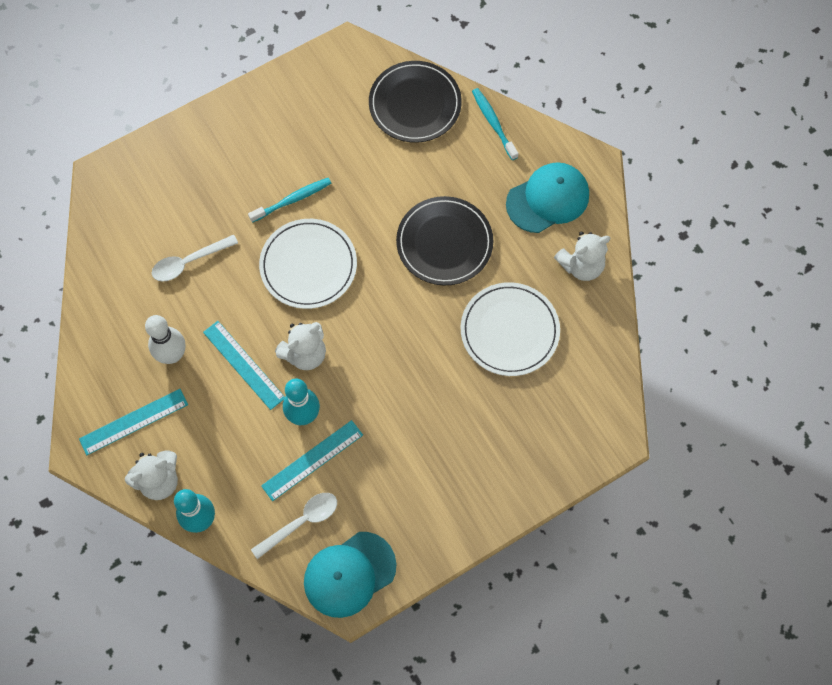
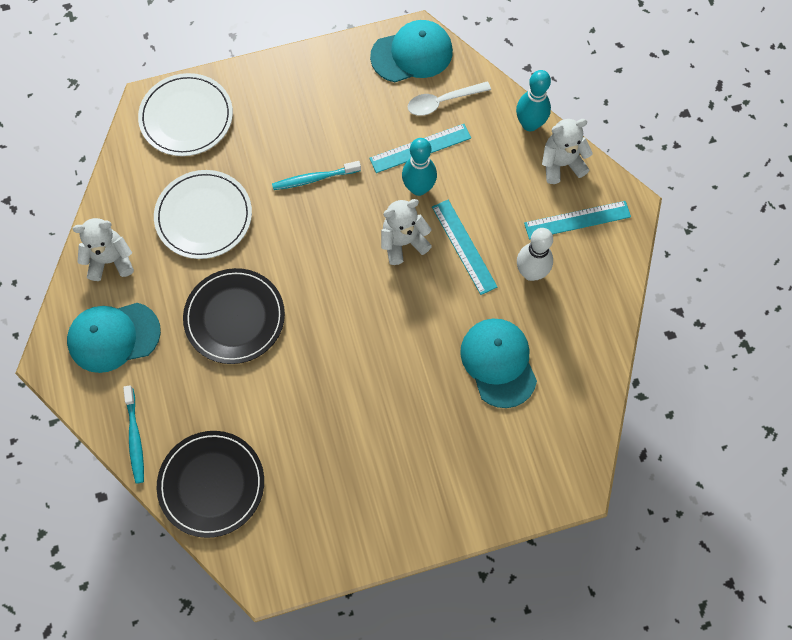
camera: 165 degrees left, 0 degrees up
white spoon [152,235,238,282] -> turquoise cap [460,318,537,408]
turquoise toothbrush [248,178,331,223] -> turquoise toothbrush moved to [272,161,361,190]
white plate [259,219,357,309] -> white plate moved to [138,73,233,156]

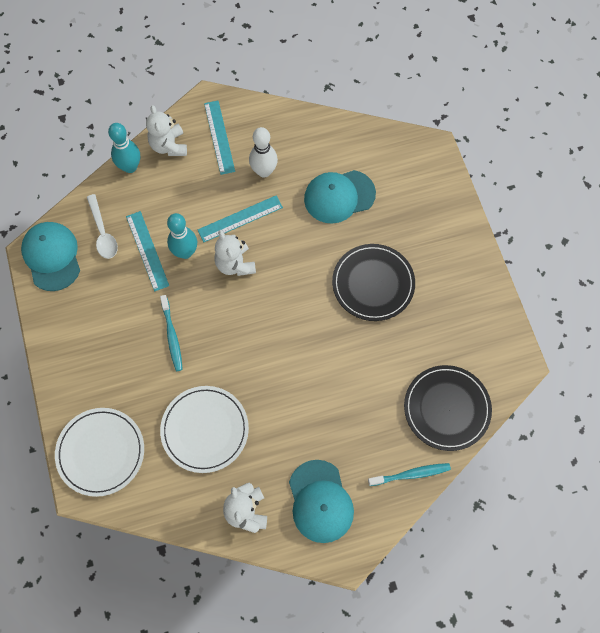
camera: 90 degrees left, 0 degrees up
black plate [183,268,285,364] -> black plate moved to [332,244,415,321]

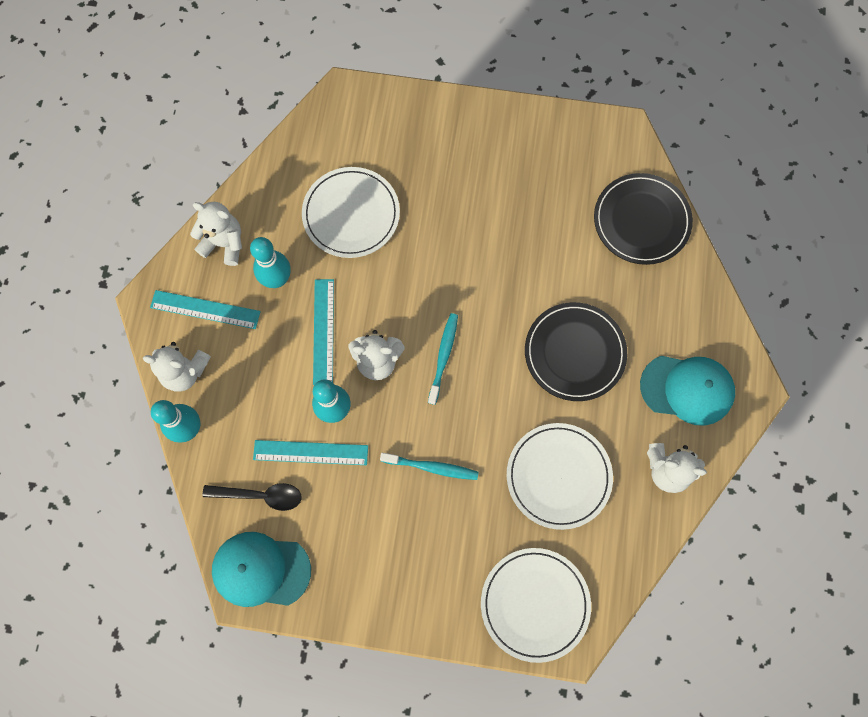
camera: 65 degrees left, 5 degrees up
white spoon [87,194,118,259] -> black spoon [203,483,302,511]
white bowling pin [249,127,278,178] -> turquoise bowling pin [250,237,291,288]
turquoise cap [304,170,376,224] -> white plate [302,167,400,258]
black plate [332,244,415,321] -> black plate moved to [525,302,627,401]
turquoise toothbrush [368,463,451,486] -> turquoise toothbrush moved to [428,313,458,405]
none -> white teddy bear [190,202,242,266]

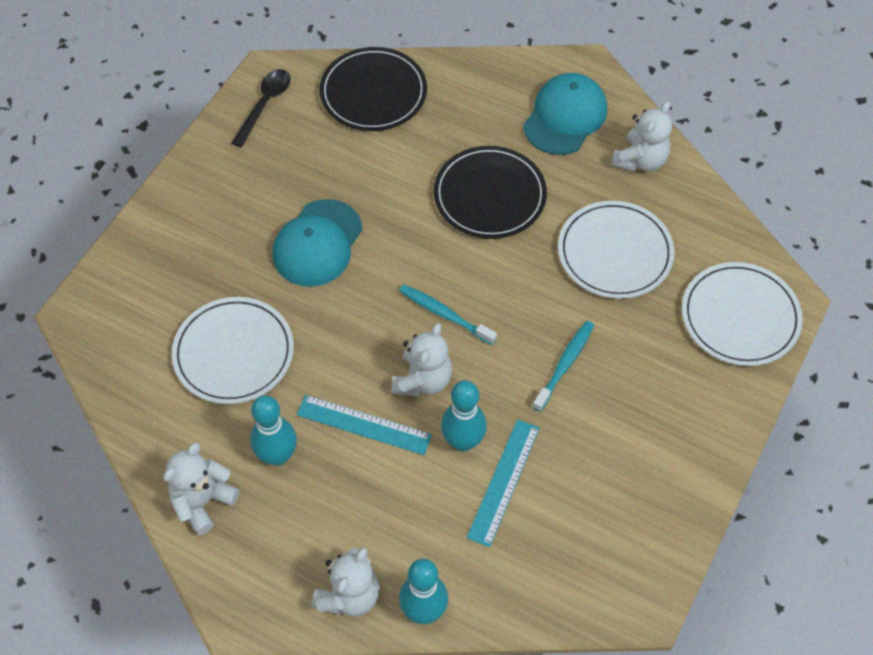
camera: 70 degrees left, 15 degrees down
turquoise ruler [150,290,261,329] -> none
black spoon [203,483,302,511] -> black spoon moved to [232,69,290,147]
turquoise cap [212,532,311,607] -> turquoise cap moved to [272,199,363,287]

